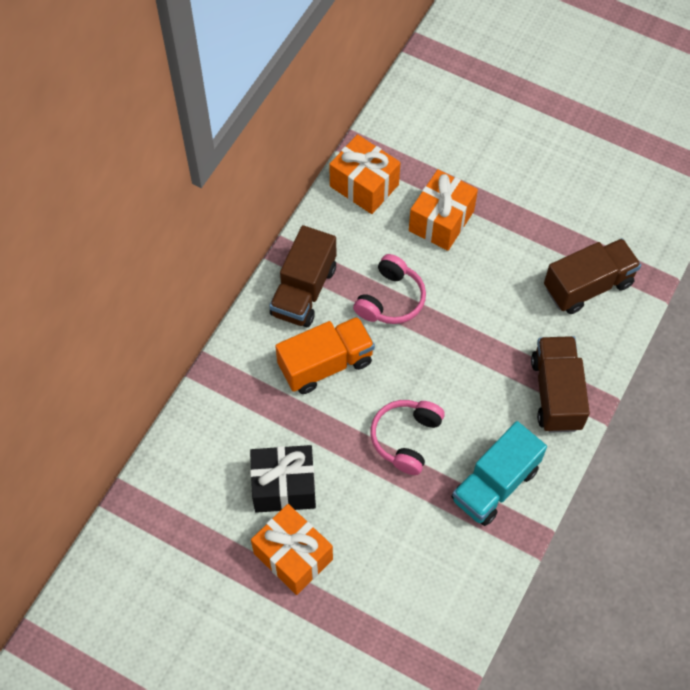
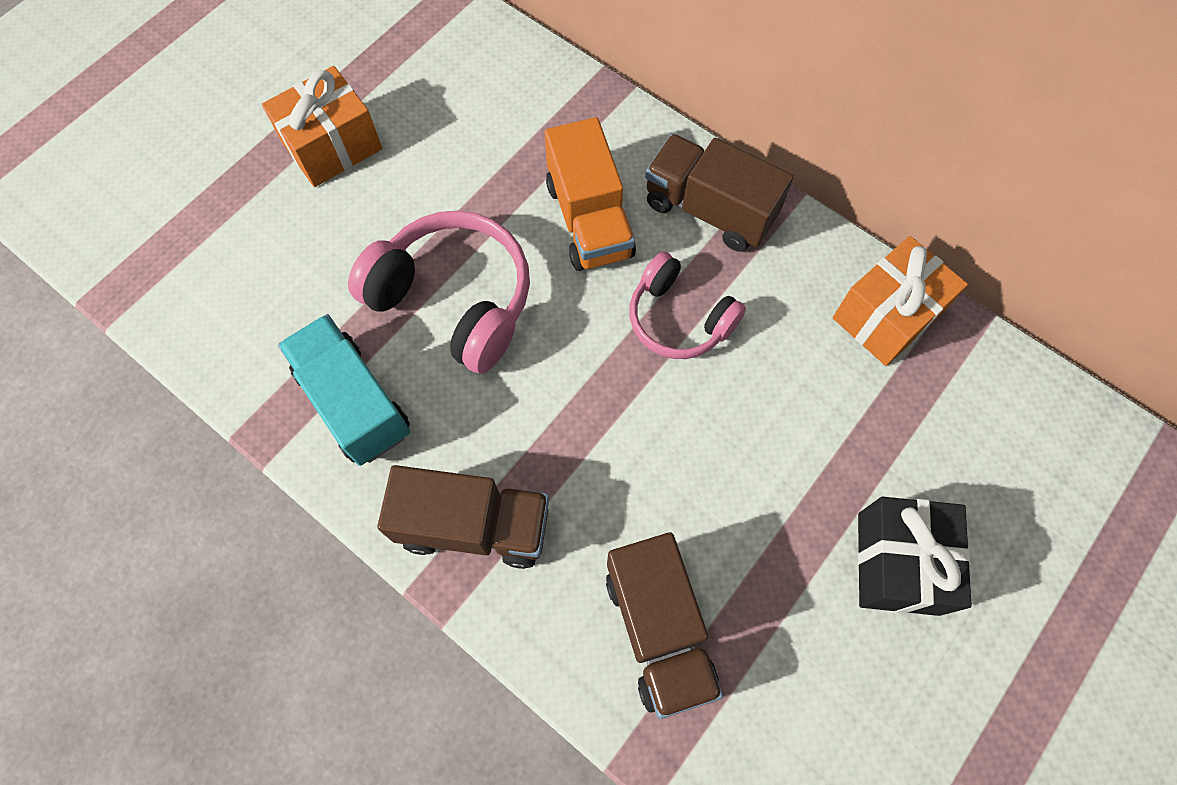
camera: 100 degrees right, 5 degrees up
black gift [250,445,316,513] -> black gift moved to [858,497,972,616]
pink headphones [371,400,445,475] -> pink headphones [348,211,530,374], size x1.54
orange gift [409,169,478,251] -> none

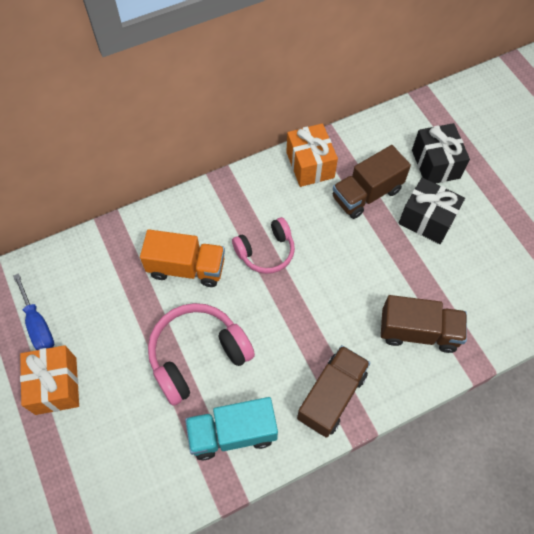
camera: 65 degrees left, 5 degrees down
brown truck [645,134,793,252] -> brown truck moved to [333,145,411,219]
none -> blue screwdriver [13,273,54,350]
none -> black gift [412,123,470,184]

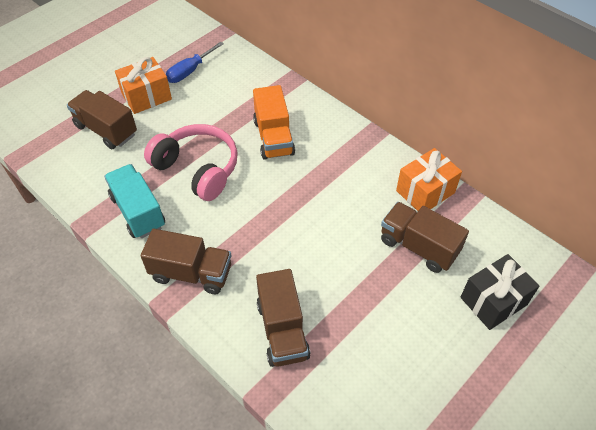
camera: 70 degrees right, 10 degrees down
pink headphones [232,217,295,274] -> none
black gift [399,178,465,244] -> none
none -> brown truck [67,90,137,149]

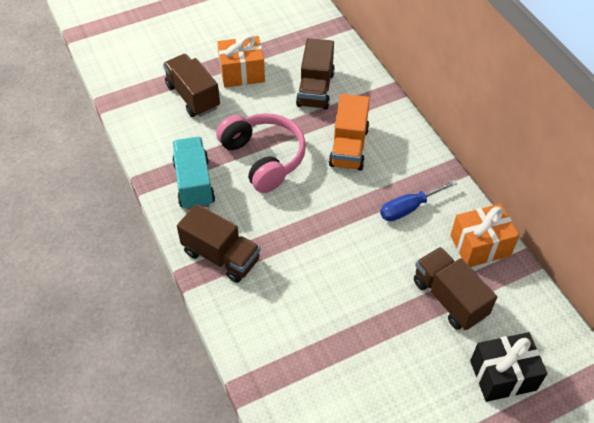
camera: 20 degrees right, 0 degrees up
blue screwdriver [166,42,224,83] -> blue screwdriver moved to [380,180,458,221]
brown truck [256,269,311,367] -> brown truck moved to [296,38,335,110]

